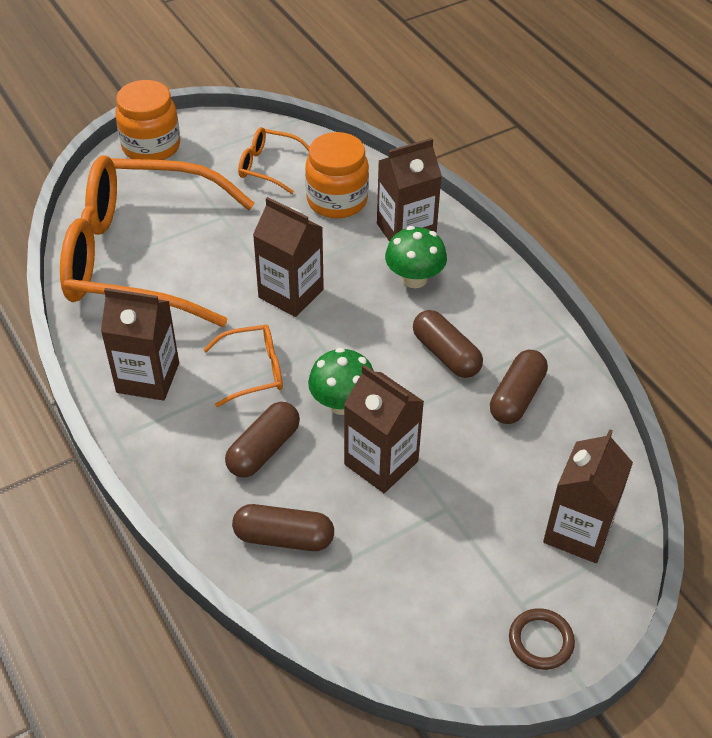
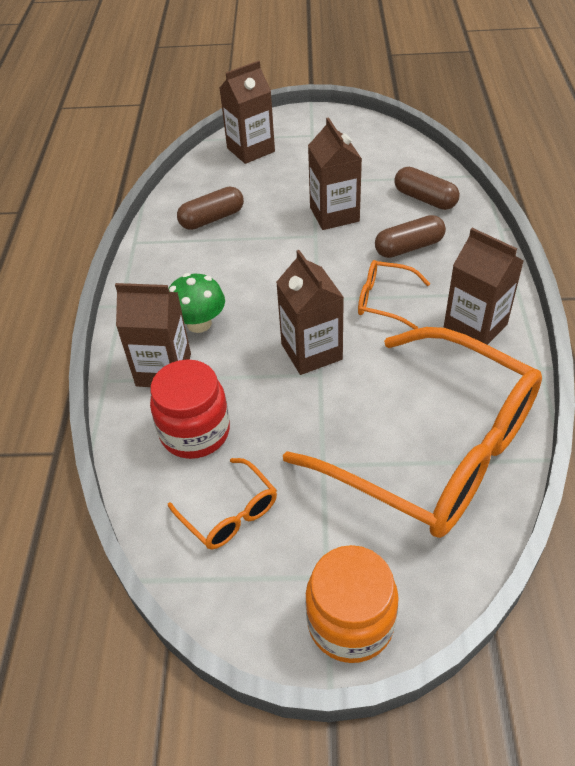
camera: 145 degrees left, 0 degrees up
orange jar [305,132,369,218] -> red jar [150,359,230,459]
green mushroom [308,348,374,415] -> none
brown capsule [413,310,483,378] -> none
brown ring [509,608,575,670] -> none

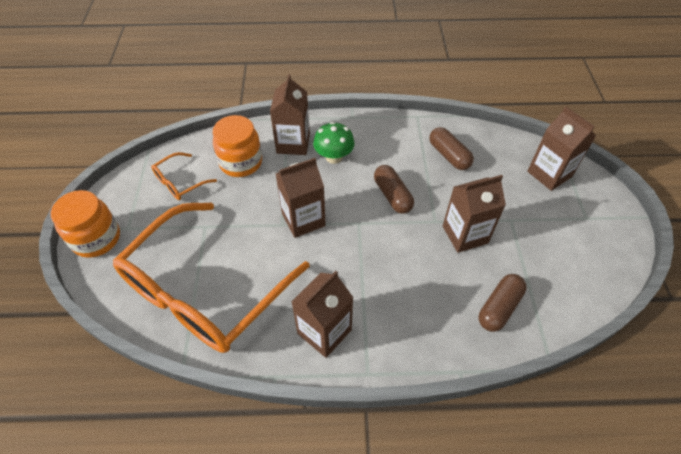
camera: 85 degrees right, 5 degrees up
red jar [150,359,230,459] -> orange jar [213,115,262,177]
orange glasses [358,260,430,329] -> none
brown capsule [375,215,446,258] -> brown capsule moved to [374,165,414,214]

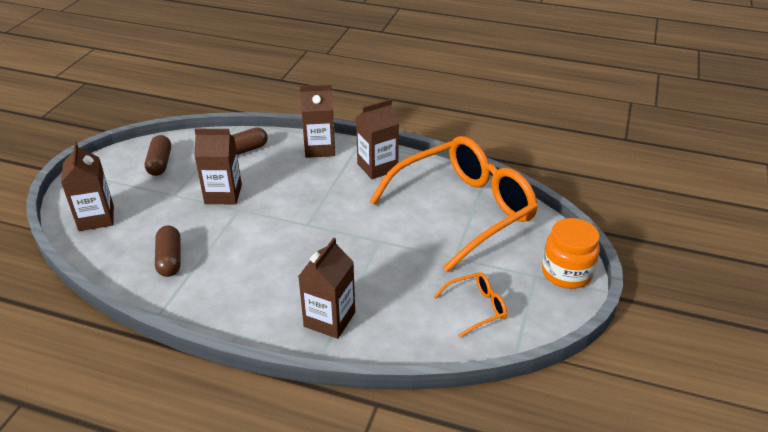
camera: 160 degrees left, 15 degrees down
orange jar [213,115,262,177] -> none
brown carton [275,158,326,238] -> brown carton moved to [300,85,335,158]
green mushroom [313,122,355,164] -> none
brown capsule [374,165,414,214] -> brown capsule moved to [145,135,171,176]

